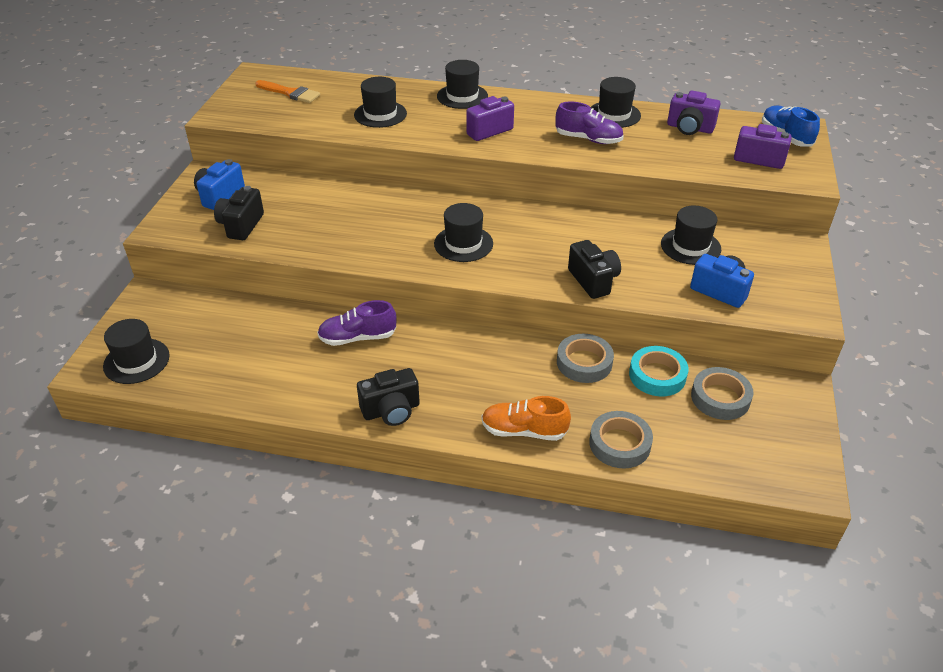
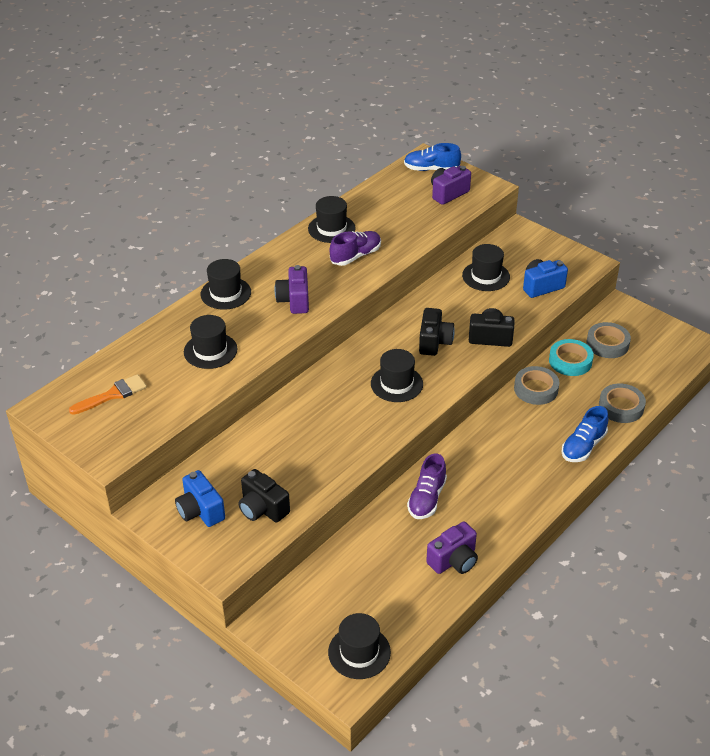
camera: 60 degrees left, 0 degrees up
black camera [357,368,420,426] -> black camera moved to [419,308,455,356]
orange shoe [482,396,571,441] -> blue shoe [561,406,608,462]
purple camera [667,91,720,135] -> purple camera moved to [426,521,478,574]

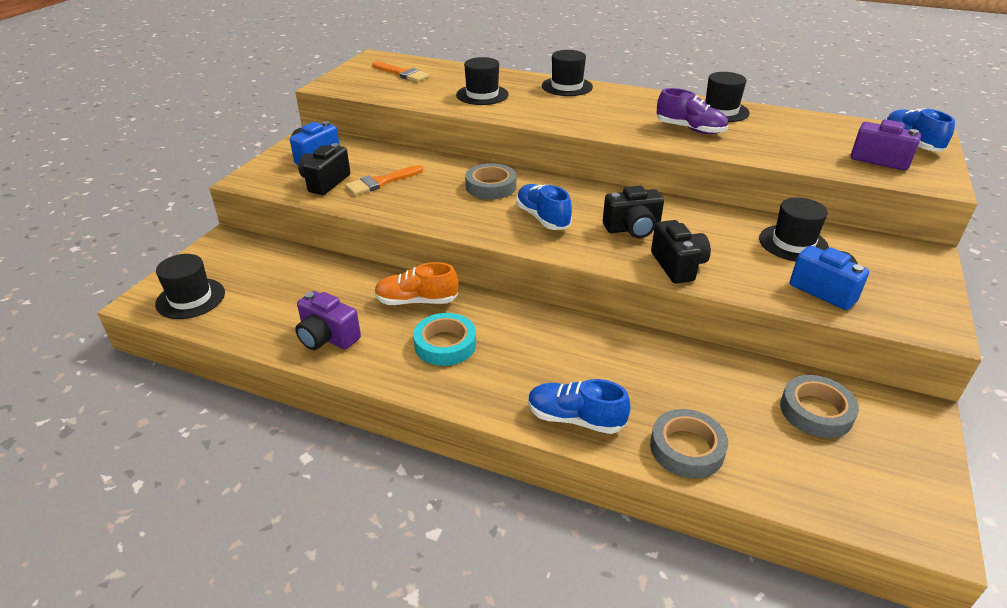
camera: 70 degrees right, 5 degrees down
purple camera [274,265,309,314] -> none
black hat [371,349,423,402] -> blue shoe [516,184,572,230]
purple shoe [407,453,447,519] -> orange shoe [374,262,458,305]
grey tape [514,366,559,405] -> grey tape moved to [465,163,516,199]
turquoise tape [549,339,594,376] -> turquoise tape moved to [413,313,476,366]
none -> orange brush [345,165,423,195]

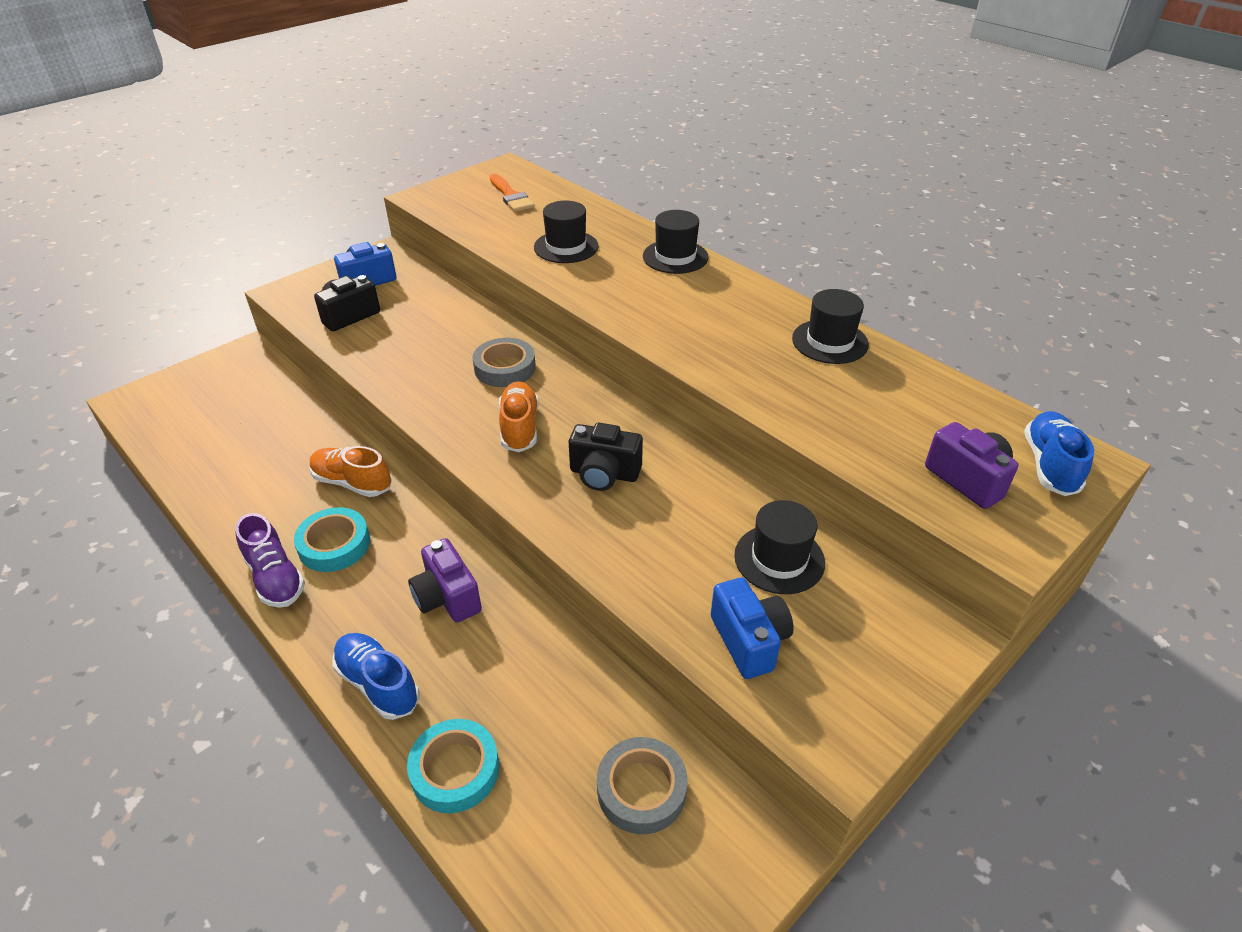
camera: 25 degrees right, 5 degrees up
black hat [155,254,225,319] -> none
purple camera [295,291,361,350] -> purple camera moved to [408,538,482,623]
orange brush [345,165,423,195] -> none
blue shoe [516,184,572,230] -> orange shoe [499,381,539,452]
grey tape [650,409,728,478] -> turquoise tape [407,719,499,813]
black camera [651,220,711,283] -> none
purple shoe [657,88,728,134] -> purple shoe moved to [235,513,305,608]

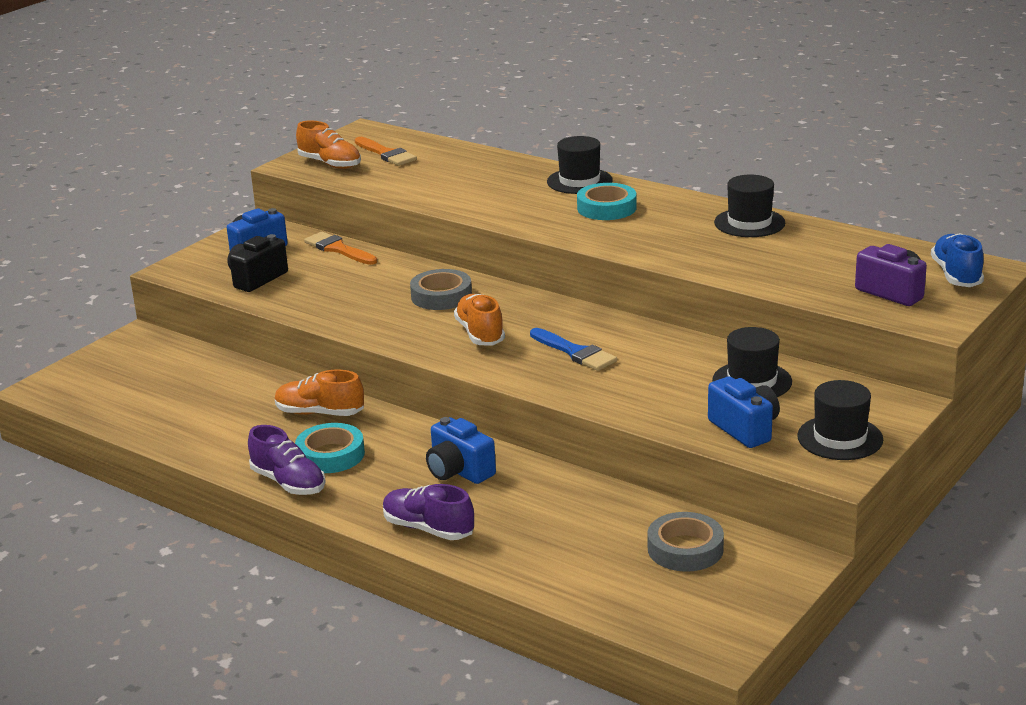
camera: 10 degrees left, 15 degrees down
blue shoe [332,633,420,720] -> purple shoe [383,484,474,540]
turquoise tape [407,719,499,813] -> turquoise tape moved to [577,183,637,220]
purple camera [408,538,482,623] -> blue camera [426,417,496,484]
black hat [534,201,599,263] -> black hat moved to [797,380,883,460]
black camera [569,423,643,491] -> blue brush [530,328,617,371]
none -> orange shoe [296,120,361,169]
none -> orange brush [304,232,377,265]

